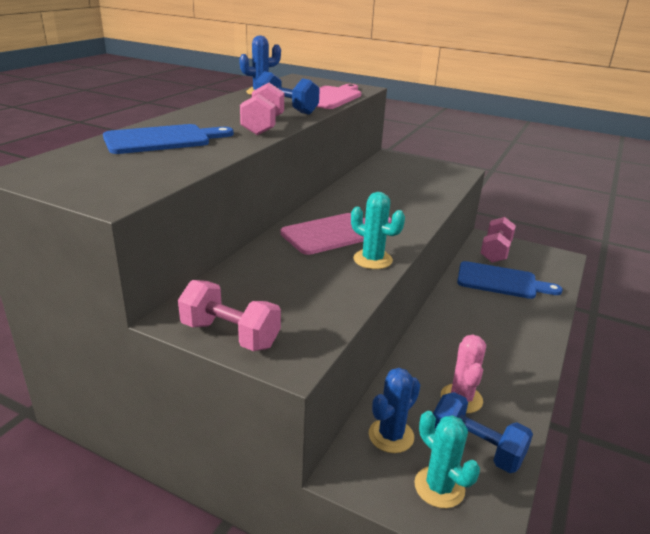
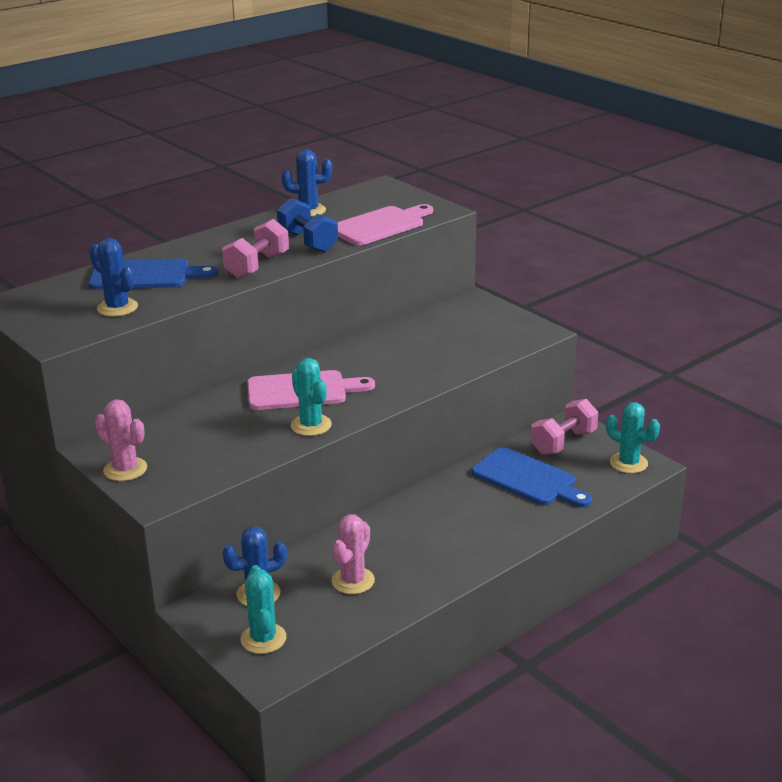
camera: 25 degrees right, 0 degrees up
pink dumbbell [178,280,281,351] -> pink cactus [95,399,147,481]
blue dumbbell [433,392,533,473] -> none
none -> blue cactus [89,238,138,317]
none -> turquoise cactus [606,402,660,473]

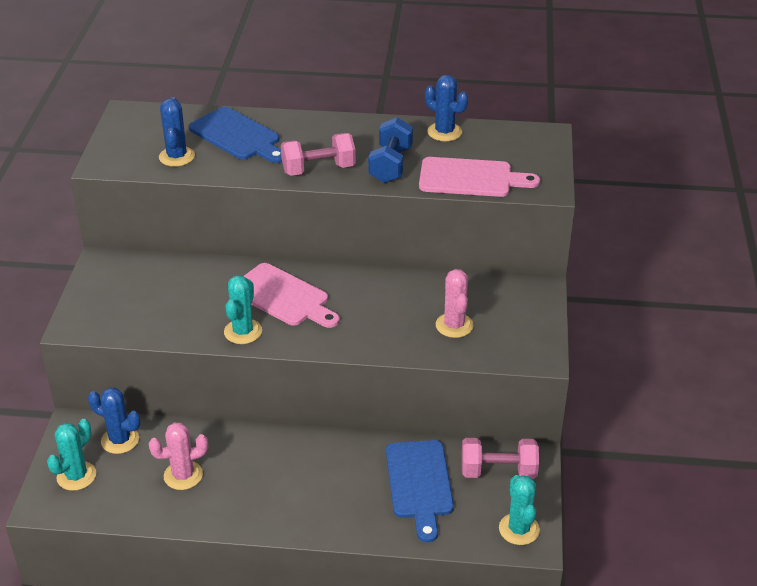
camera: 45 degrees right, 10 degrees up
pink cactus [95,399,147,481] -> pink cactus moved to [435,269,474,338]

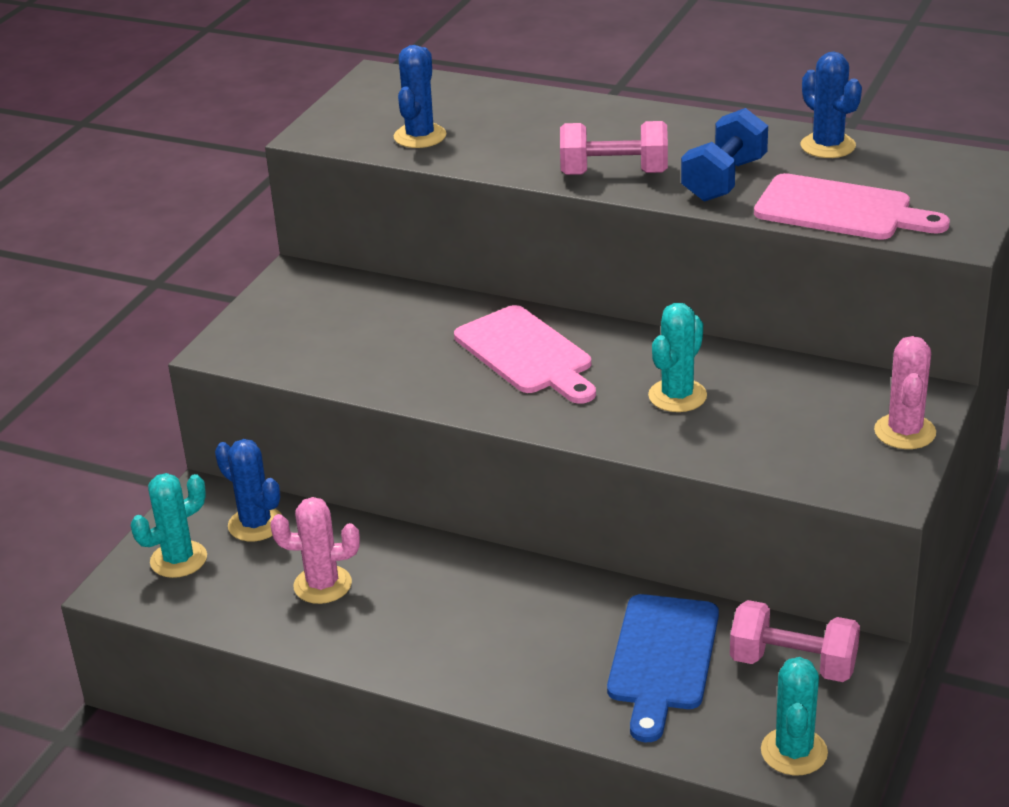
camera: 20 degrees right, 5 degrees down
blue cutting board [189,107,282,163] -> none
turquoise cactus [224,275,262,344] -> turquoise cactus moved to [648,303,707,412]
pink cactus [435,269,474,338] -> pink cactus moved to [874,336,936,449]

